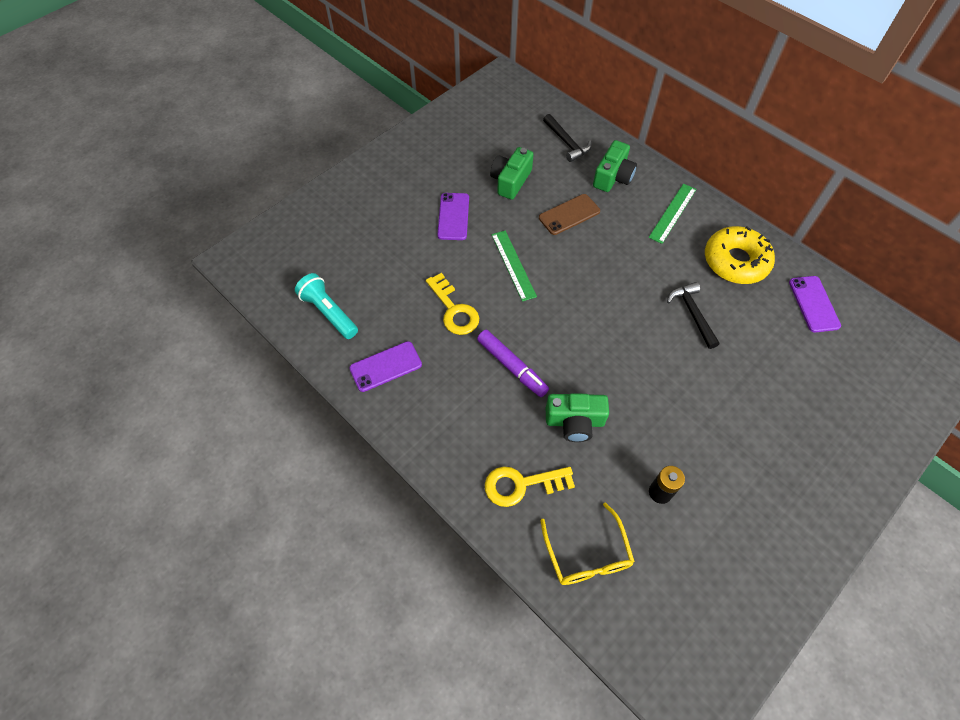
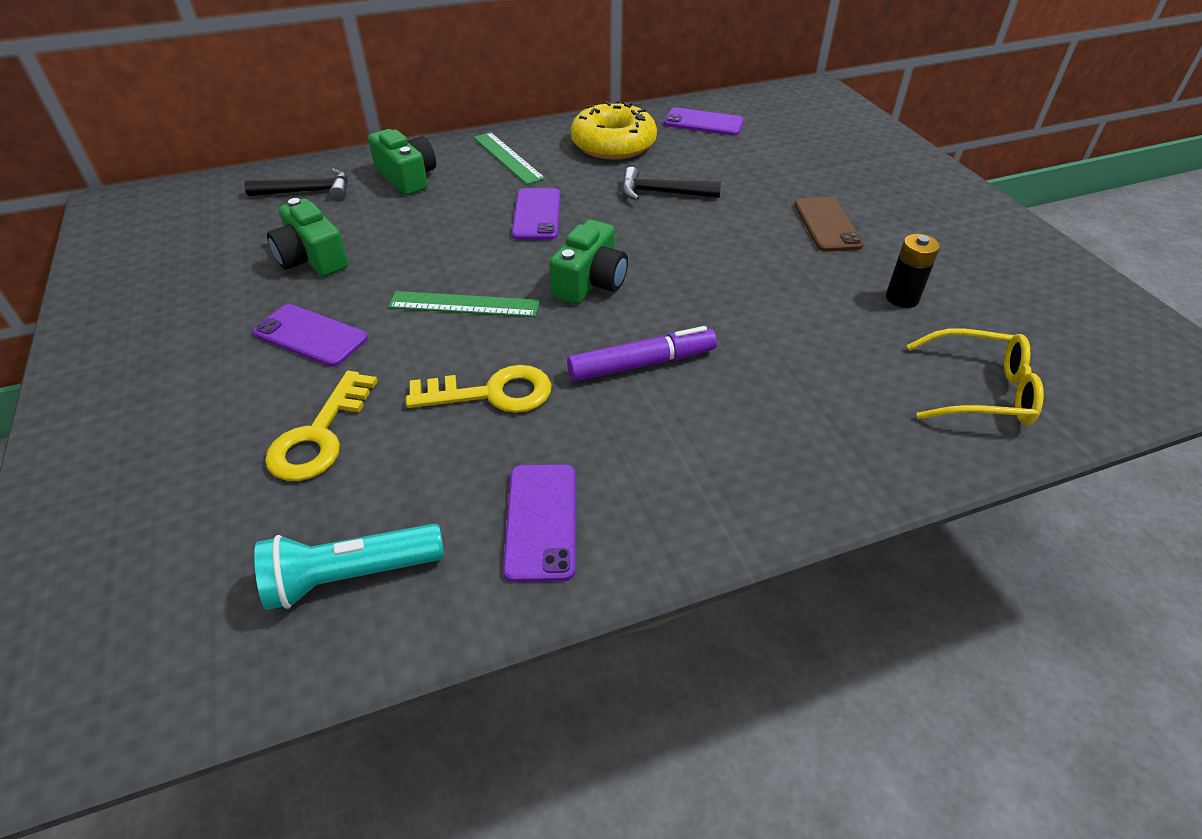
camera: 65 degrees left, 15 degrees down
yellow key [485,467,575,507] -> yellow key moved to [265,371,378,481]
brown phone [539,194,600,235] -> brown phone moved to [794,197,864,252]
green camera [546,393,609,442] -> green camera moved to [549,220,628,304]
none -> purple phone [512,188,560,240]

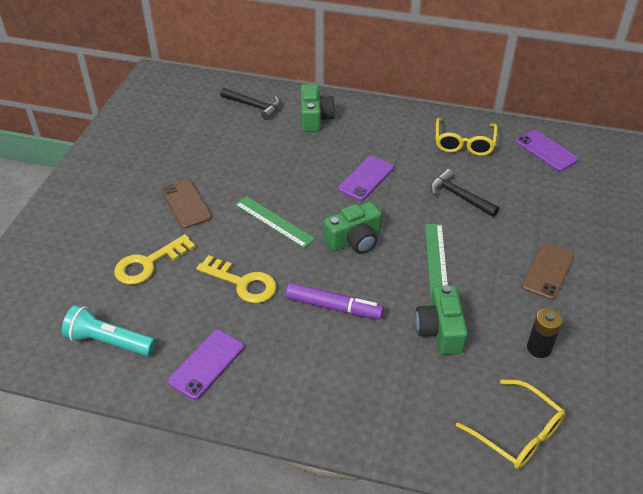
camera: 35 degrees right, 0 degrees up
purple phone [253,304,368,367] -> brown phone [161,179,212,228]
green camera [267,198,349,277] -> green camera moved to [415,285,468,355]
green ruler [473,132,545,185] -> green ruler moved to [425,224,448,297]
yellow donut [570,101,657,160] -> yellow glasses [436,118,498,156]

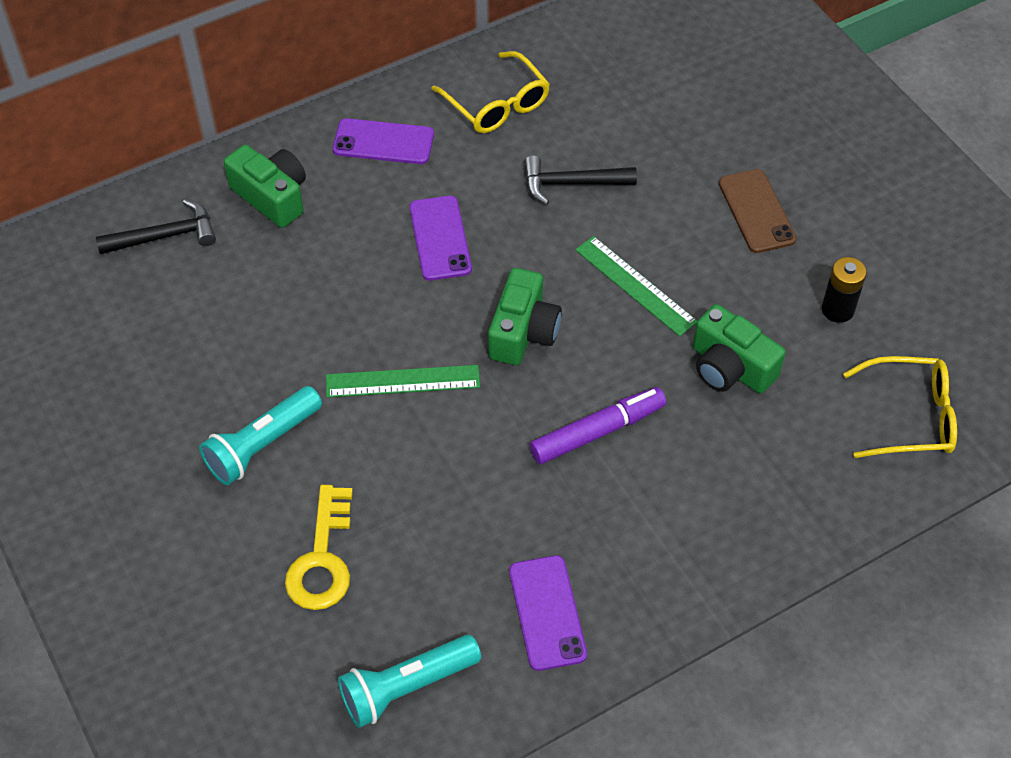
camera: 45 degrees left, 10 degrees up
brown phone [161,179,212,228] -> turquoise flashlight [199,386,322,485]
yellow key [196,255,277,303] -> none
purple phone [516,130,578,171] -> purple phone moved to [333,118,434,164]

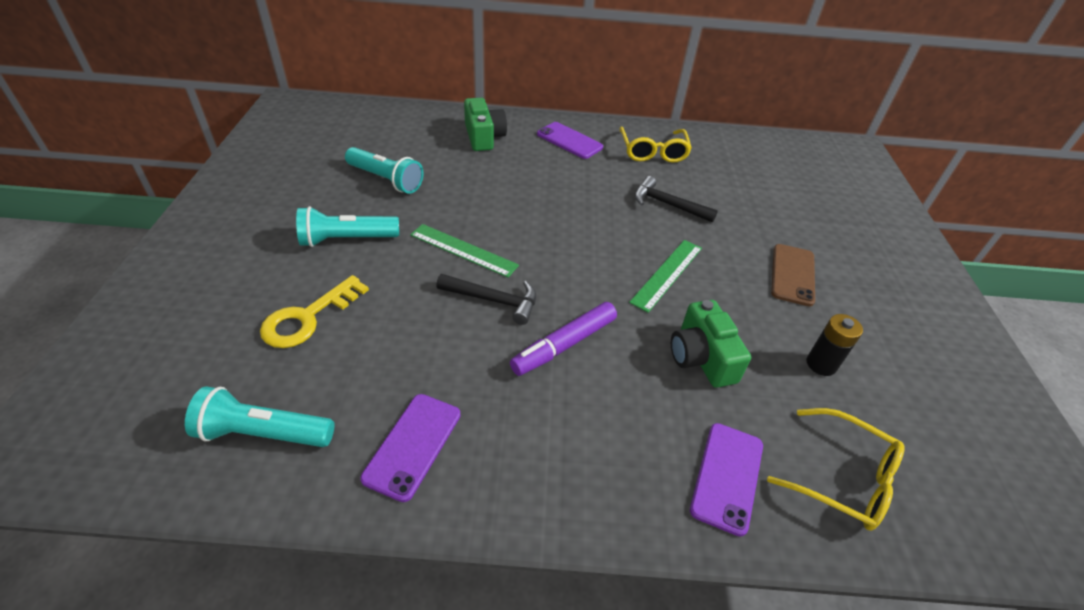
camera: 30 degrees right, 10 degrees down
black hammer [96,199,216,254] -> black hammer moved to [436,274,536,325]
purple phone [409,196,472,281] -> purple phone moved to [690,423,763,537]
green camera [488,268,562,365] -> none
purple marker [530,387,666,464] -> purple marker turned 135 degrees clockwise [510,302,617,376]
green ruler [575,236,697,336] -> green ruler turned 45 degrees clockwise [629,240,702,313]
none -> turquoise flashlight [345,147,424,194]

